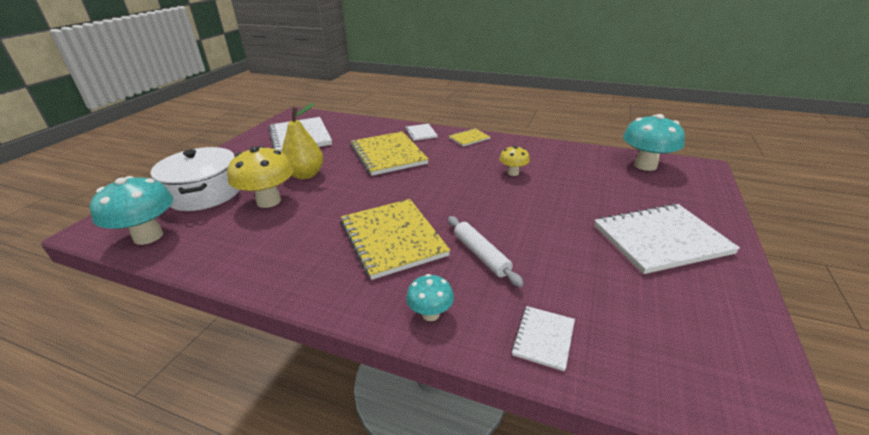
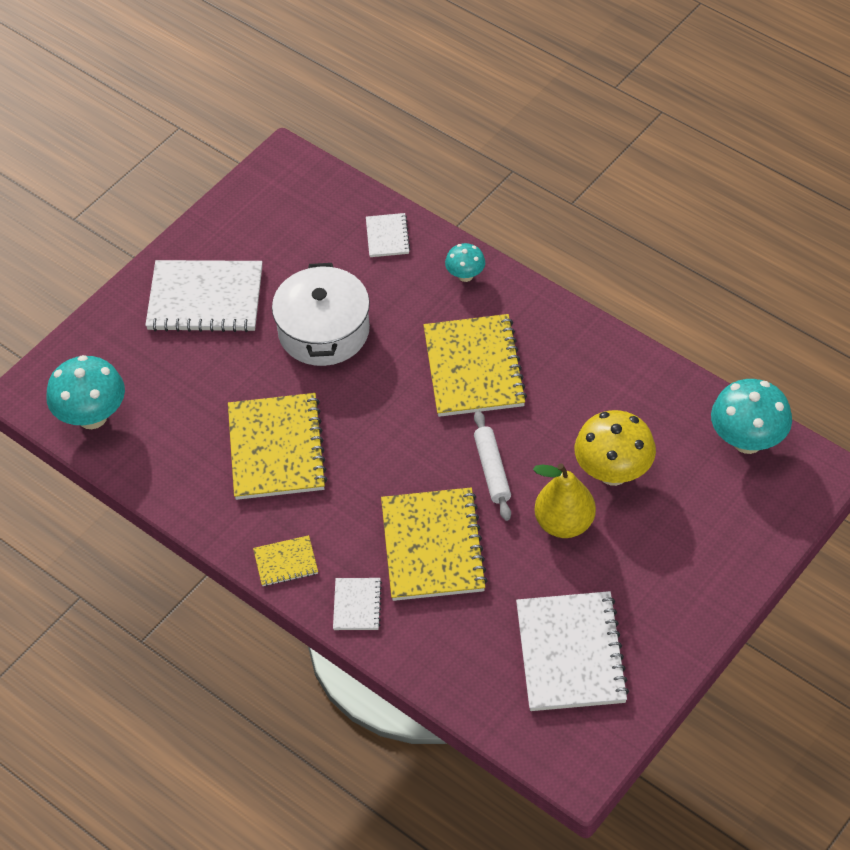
camera: 160 degrees left, 20 degrees up
white pot [150,147,240,211] -> white pot moved to [272,263,370,366]
white rolling pin [448,216,524,287] -> white rolling pin moved to [474,410,511,521]
yellow mushroom [499,146,530,176] -> yellow notebook [228,393,327,500]
white notebook [511,306,575,371] -> white notebook turned 45 degrees counterclockwise [366,213,410,257]

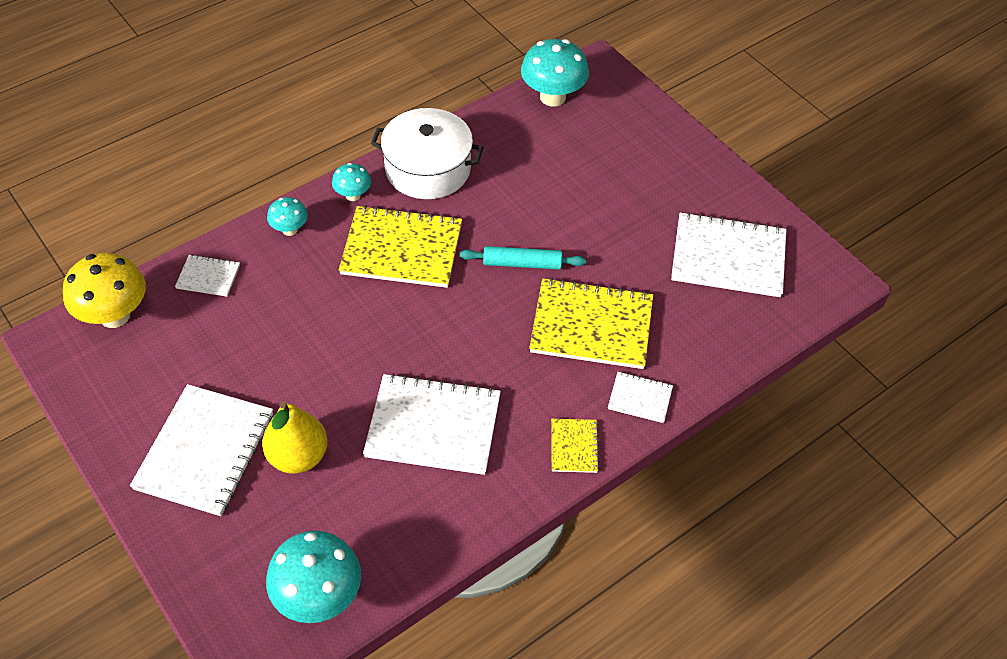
camera: 80 degrees left, 0 degrees up
yellow notebook [228,393,327,500] -> white notebook [363,373,501,475]
white pot [272,263,370,366] -> white pot moved to [371,108,484,199]
white rolling pin [474,410,511,521] -> turquoise rolling pin [460,246,586,270]
yellow pear [533,463,596,538] -> yellow pear moved to [262,401,328,473]
yellow mushroom [574,410,656,486] -> yellow mushroom moved to [63,253,146,328]
none -> turquoise mushroom [332,163,371,201]

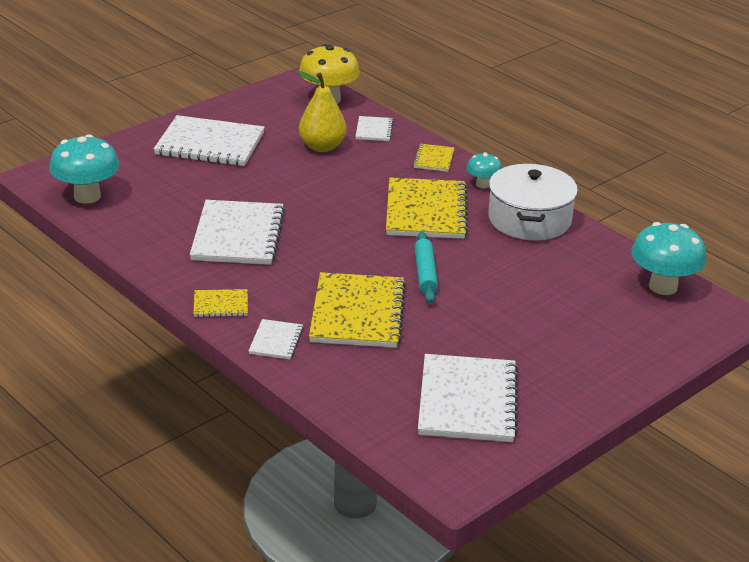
camera: 85 degrees right, 20 degrees down
yellow pear [262,401,328,473] -> yellow pear moved to [297,71,347,152]
turquoise mushroom [267,197,308,236] -> yellow notebook [413,144,455,172]

